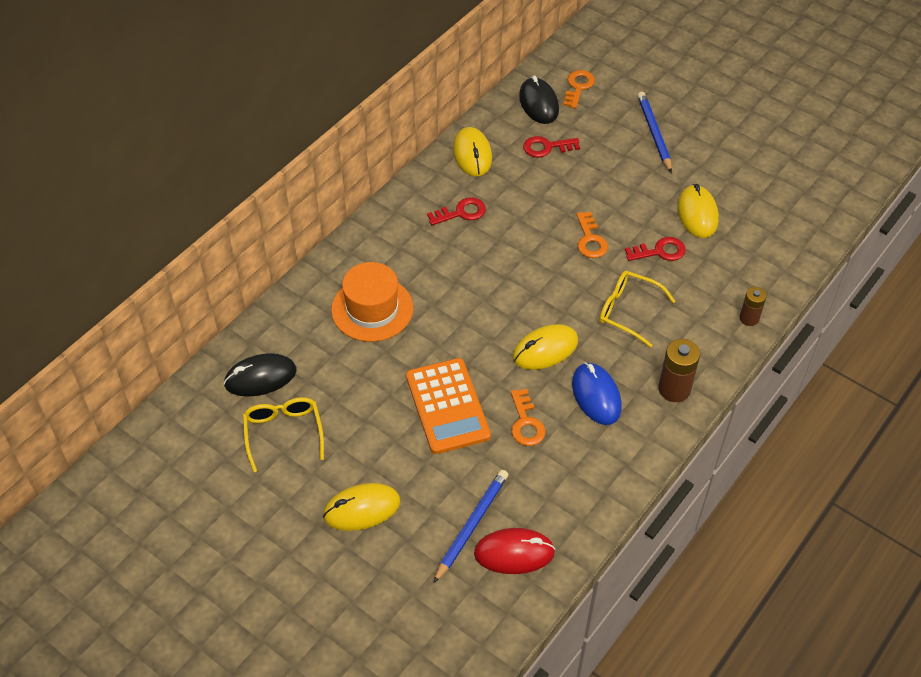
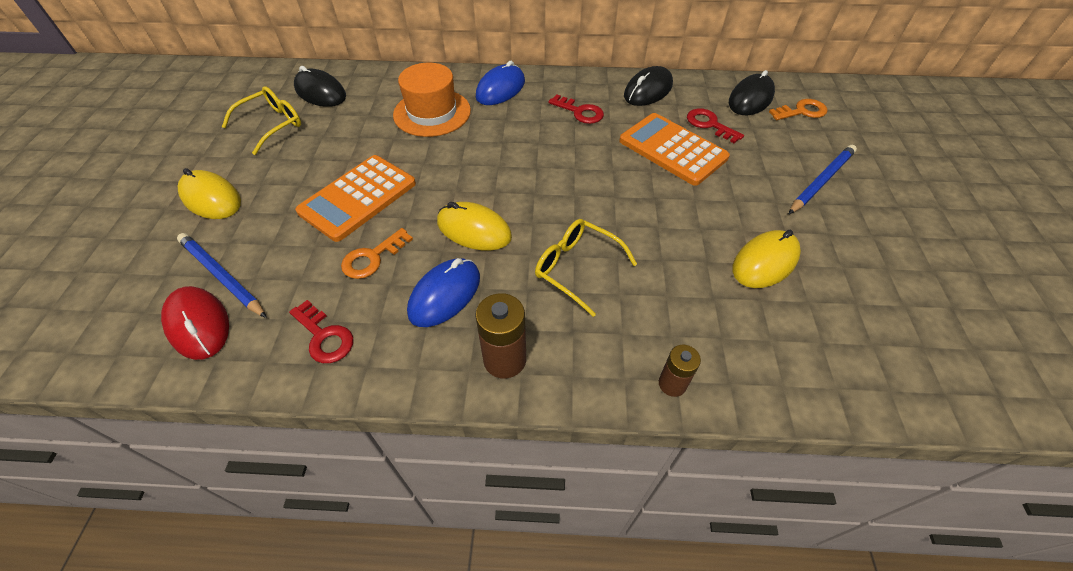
camera: 55 degrees right, 0 degrees up
blue pencil [434,470,508,583] -> blue pencil turned 135 degrees counterclockwise [177,233,267,318]
yellow mouse [453,127,492,176] -> black mouse [624,66,673,106]
orange key [577,212,608,258] -> none
yellow glasses [599,271,676,348] -> yellow glasses turned 45 degrees counterclockwise [535,219,637,317]
red key [625,237,686,261] -> red key moved to [289,300,353,363]
none -> blue mouse [476,61,525,105]
none -> orange calculator [619,113,730,186]

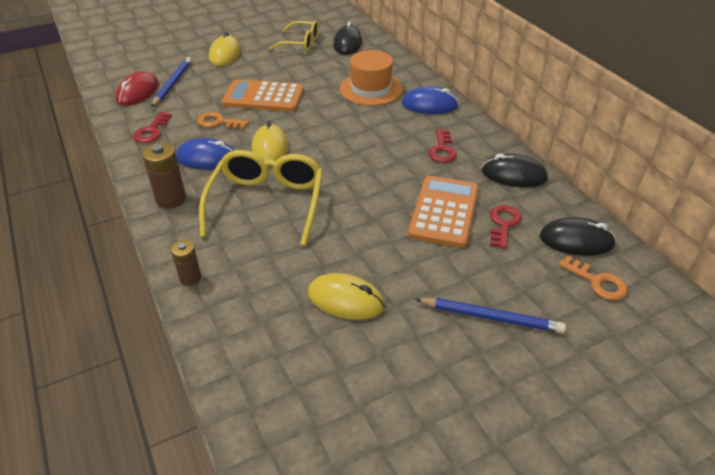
camera: 60 degrees right, 10 degrees down
yellow glasses [535,219,637,317] -> yellow glasses [199,150,323,246], size x1.61

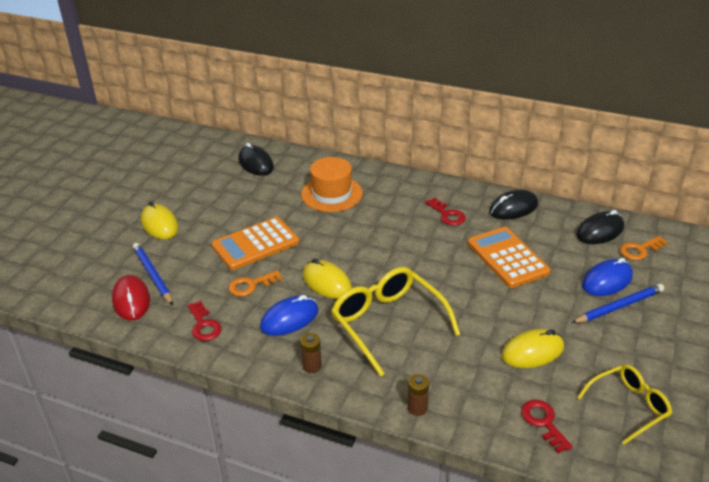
camera: 40 degrees left, 5 degrees down
brown battery [142,142,186,209] -> brown battery [301,333,322,373], size x0.63
yellow glasses [269,20,319,51] -> yellow glasses moved to [577,364,672,445]
blue mouse [402,86,459,114] -> blue mouse moved to [582,258,633,296]
red key [490,205,522,249] -> red key moved to [521,400,573,453]
orange key [559,255,628,300] -> orange key turned 150 degrees clockwise [620,236,668,260]

